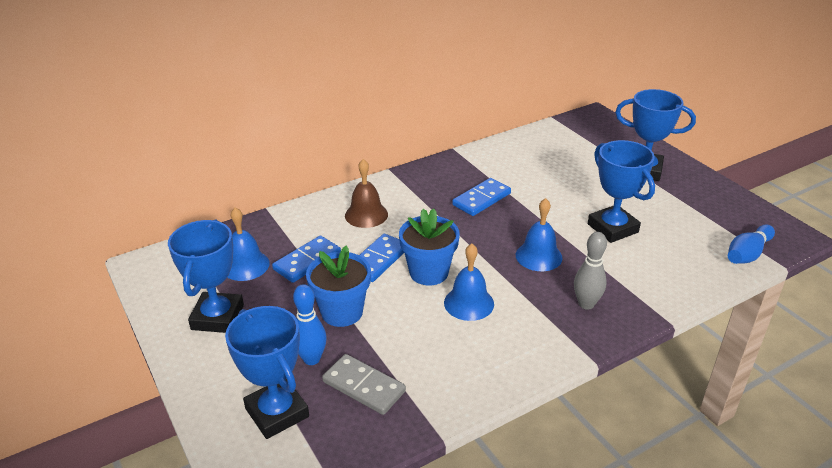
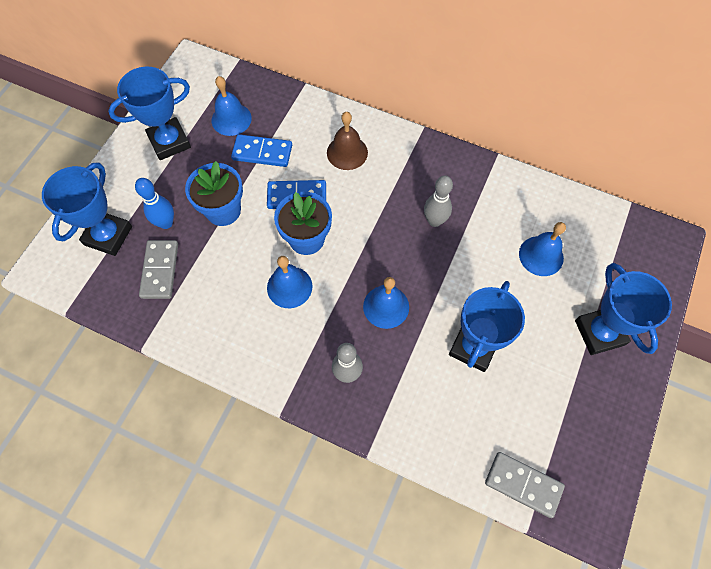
camera: 55 degrees right, 30 degrees up
blue domino [452,178,511,216] -> grey bowling pin [424,175,453,227]
blue bowling pin [728,225,775,264] -> grey domino [485,452,565,518]
none -> blue bell [519,222,566,276]

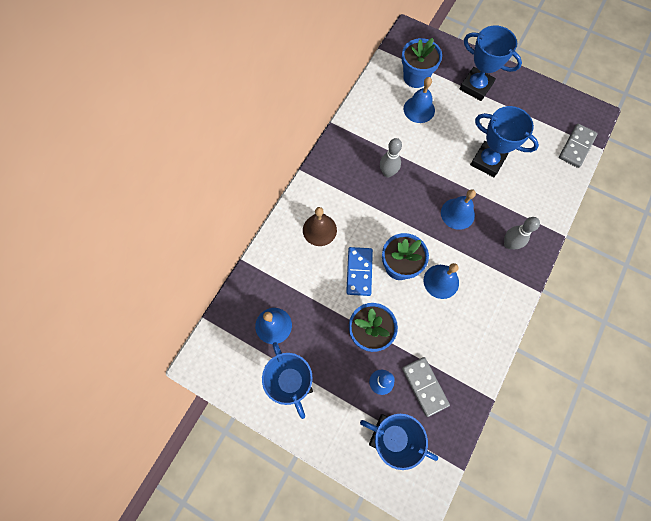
camera: 85 degrees left, 5 degrees up
grey domino [139,240,178,299] -> grey domino turned 60 degrees clockwise [402,357,450,417]
blue domino [231,134,292,167] -> none
blue trophy [575,263,672,355] -> blue trophy turned 45 degrees clockwise [459,26,522,101]
none -> blue flower pot [402,38,442,88]

